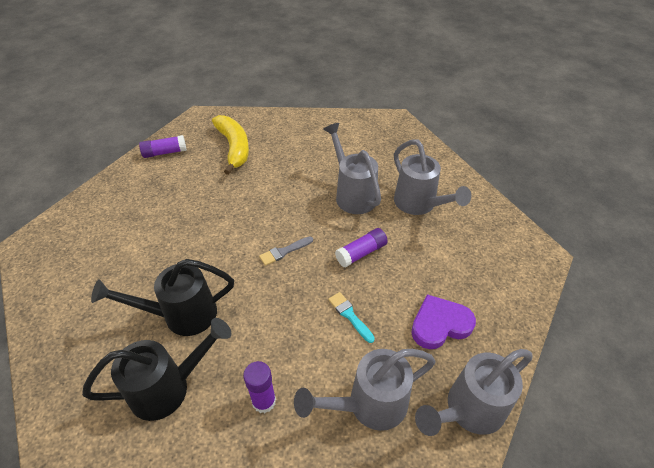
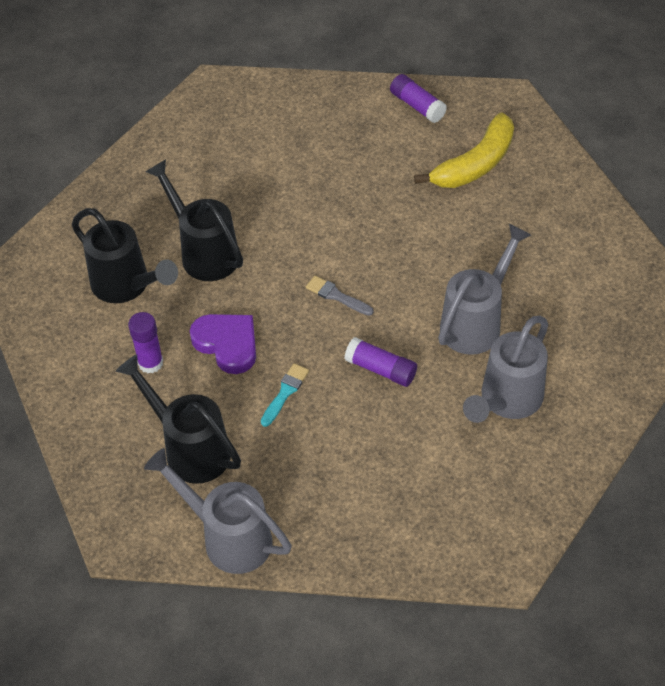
camera: 65 degrees right, 5 degrees up
grey watering can [294,349,436,431] -> black watering can [116,354,241,484]
purple heart [411,294,476,349] -> purple heart moved to [190,314,256,374]

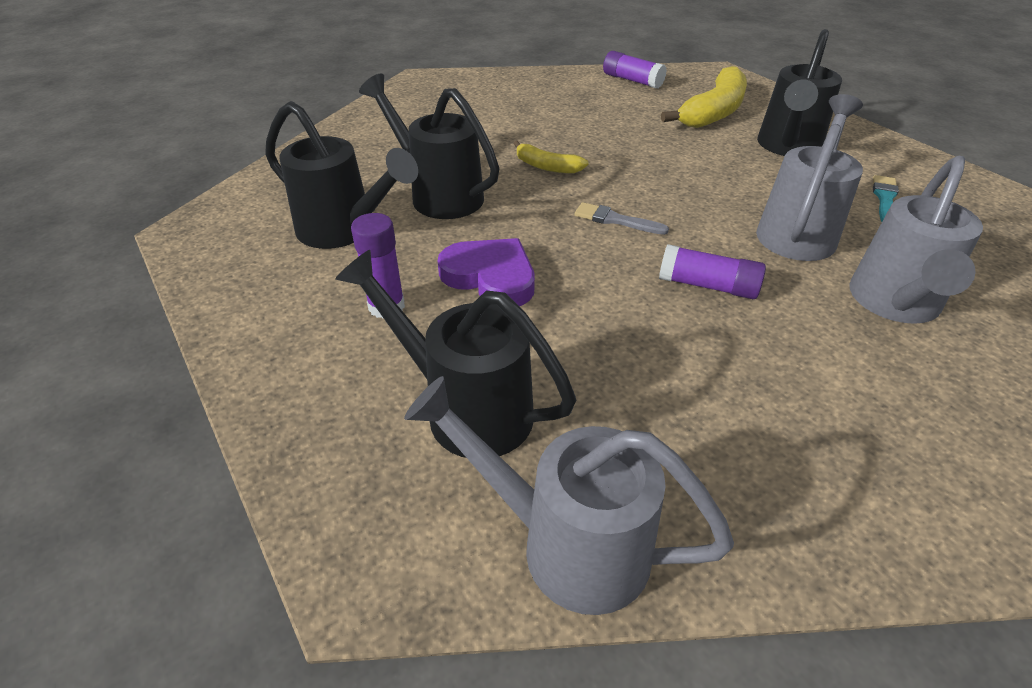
camera: 10 degrees left, 10 degrees down
turquoise brush [261,363,309,427] -> turquoise brush moved to [873,175,899,222]
none -> yellow banana [514,141,589,173]
none -> black watering can [757,29,842,156]

